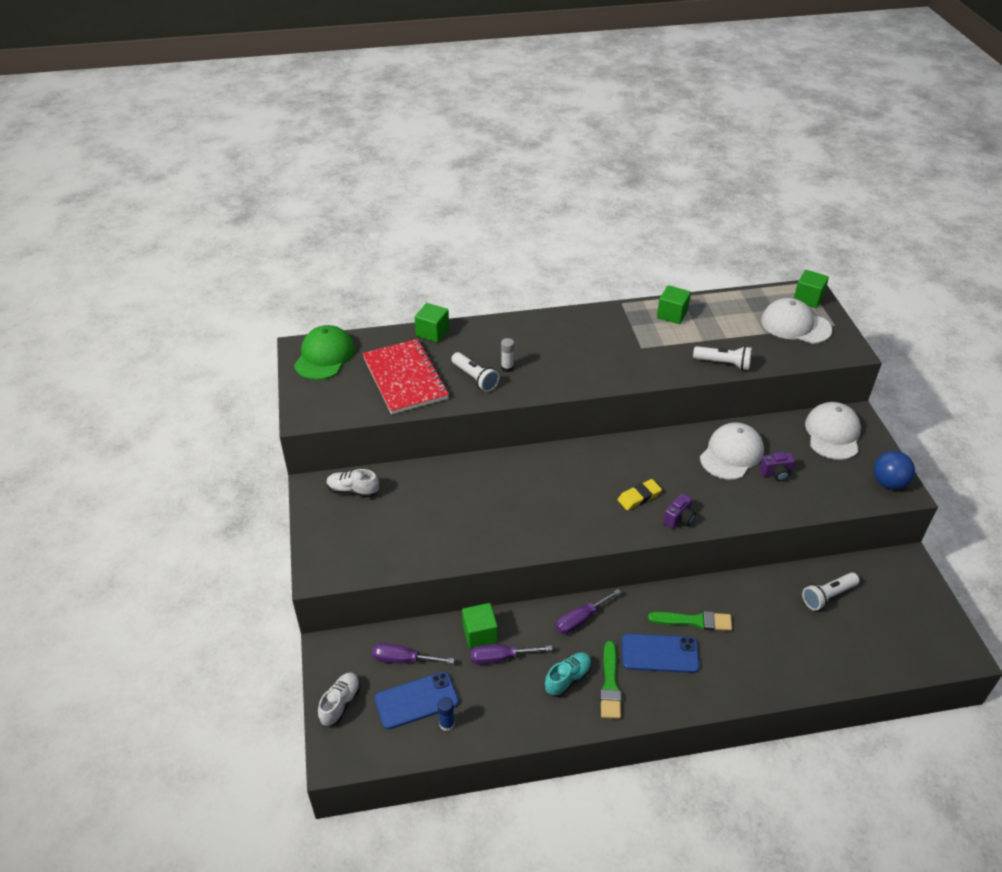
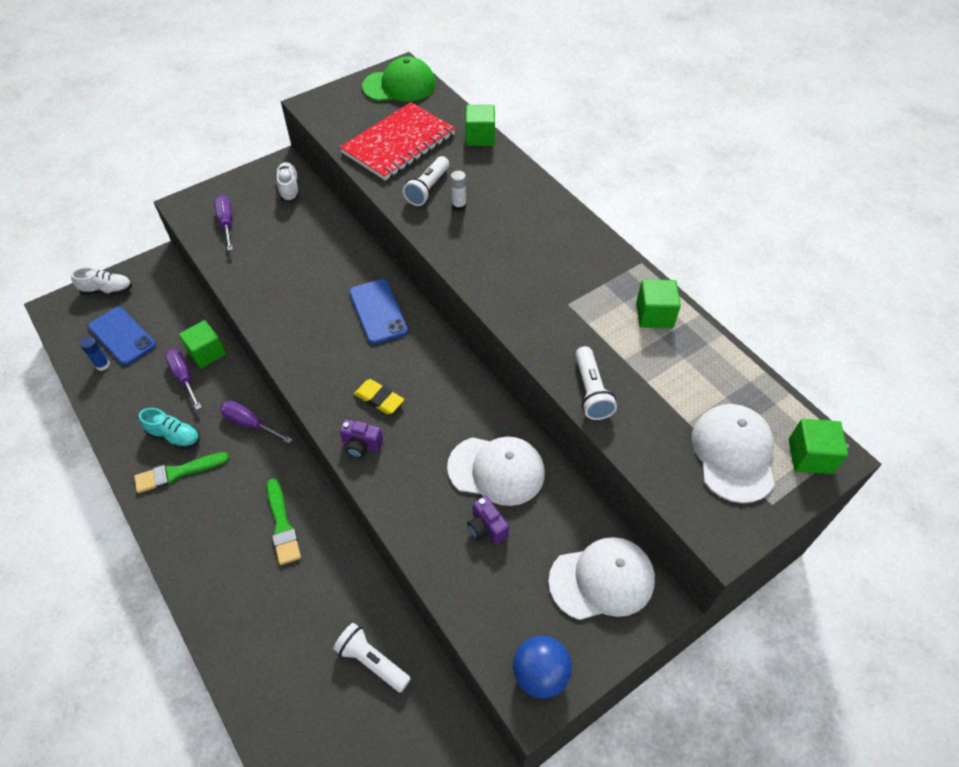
camera: 65 degrees right, 10 degrees up
purple screwdriver [372,643,454,664] -> purple screwdriver moved to [214,195,233,251]
blue phone [622,634,700,673] -> blue phone moved to [349,279,408,345]

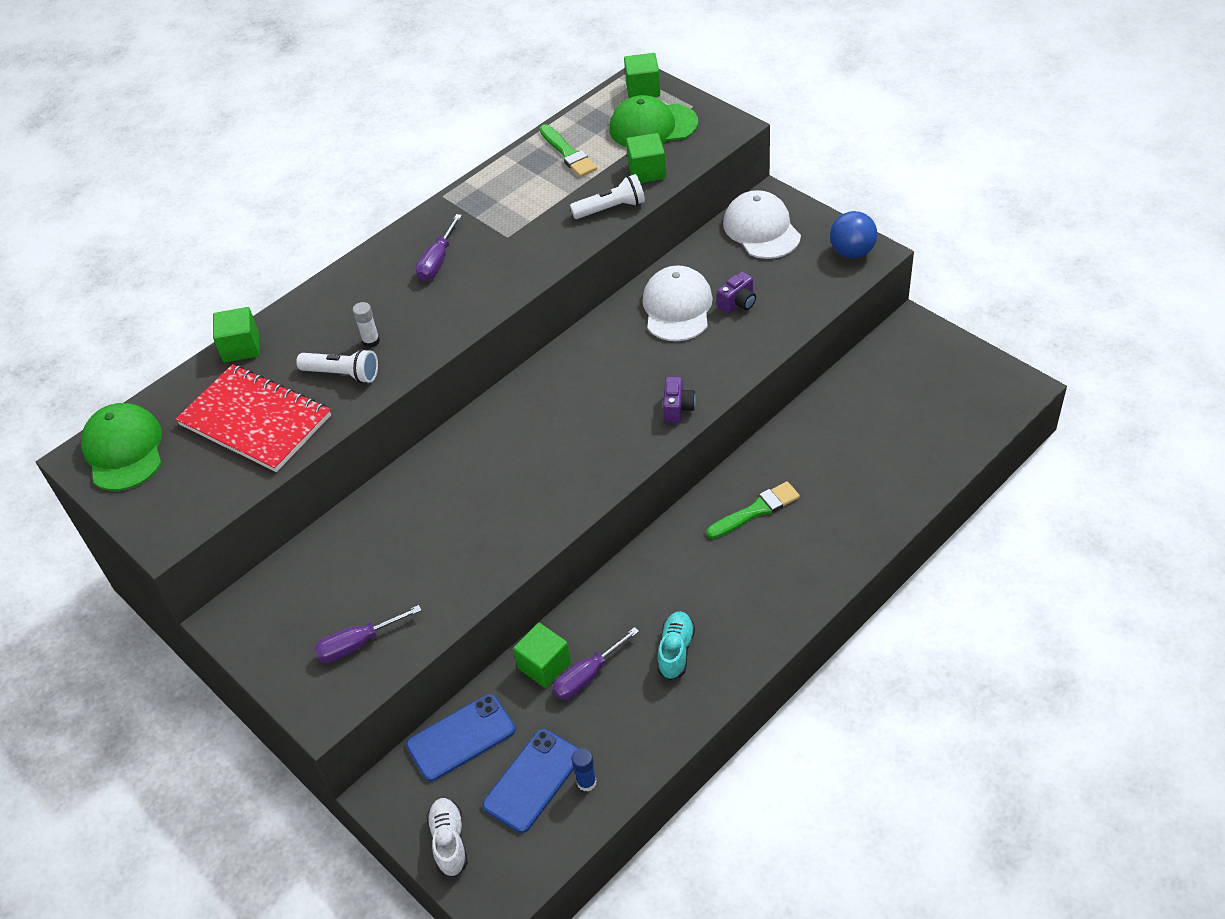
camera: 95 degrees left, 5 degrees down
green brush [134,452,229,493] -> green brush moved to [540,124,597,177]
purple screwdriver [220,401,293,443] -> purple screwdriver moved to [416,214,462,281]
white shoe [275,162,299,202] -> none
white flashlight [333,623,411,693] -> none
blue phone [349,279,408,345] -> blue phone moved to [406,694,515,781]
yellow eraser [354,379,404,414] -> none
green cube [636,280,681,328] -> green cube moved to [626,133,666,183]
white cap [692,404,775,503] -> green cap [610,95,698,147]

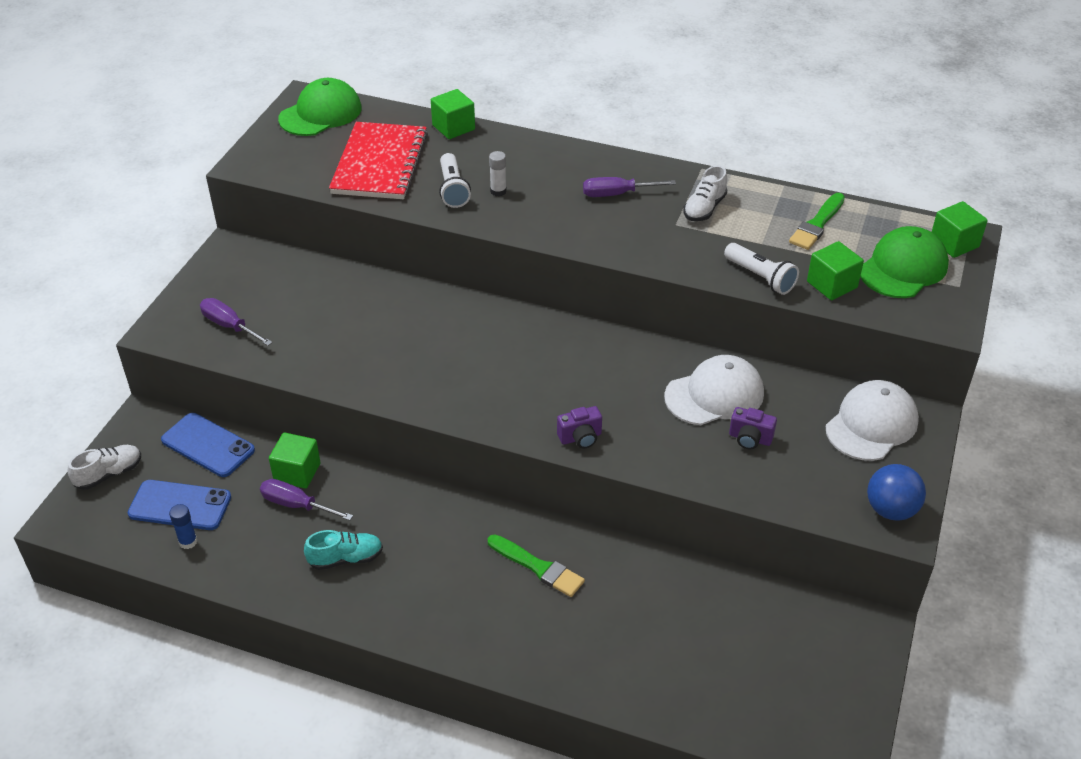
camera: 60 degrees right, 5 degrees down
green cap [610,95,698,147] -> green cap turned 75 degrees clockwise [860,226,949,298]
none -> white shoe [683,165,727,221]

